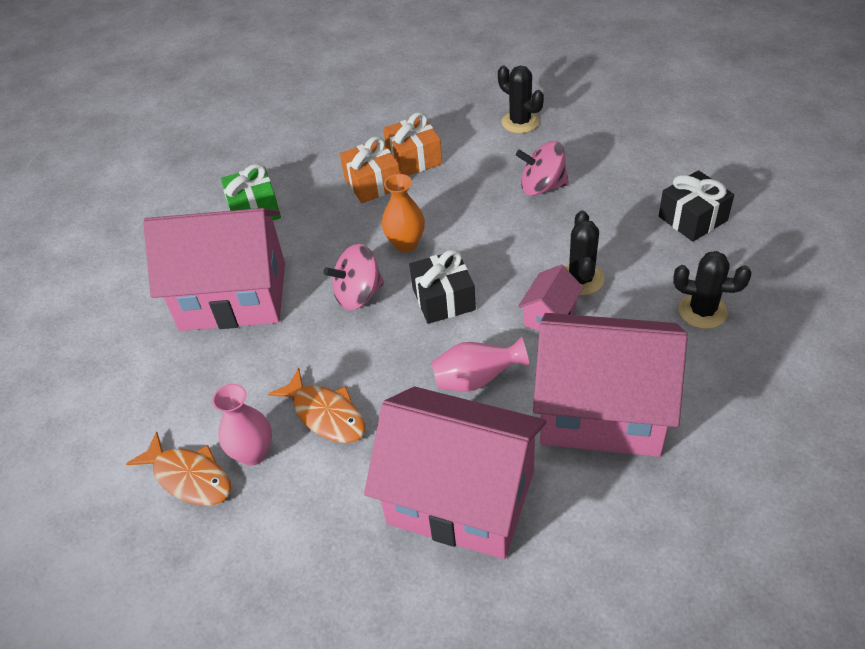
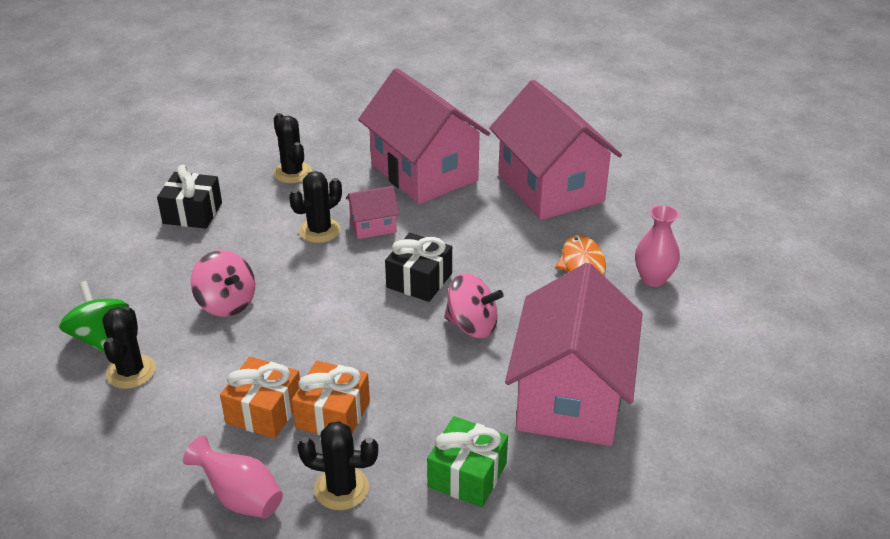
camera: 140 degrees left, 10 degrees down
orange fish [126,431,231,506] -> none
pink house [143,208,285,331] -> pink house turned 60 degrees clockwise [505,263,643,446]
orange vase [382,174,425,252] -> none
pink vase [432,337,530,392] -> pink vase moved to [183,435,283,518]
none -> green spinning top [59,281,129,353]
none -> black cactus [297,421,378,510]

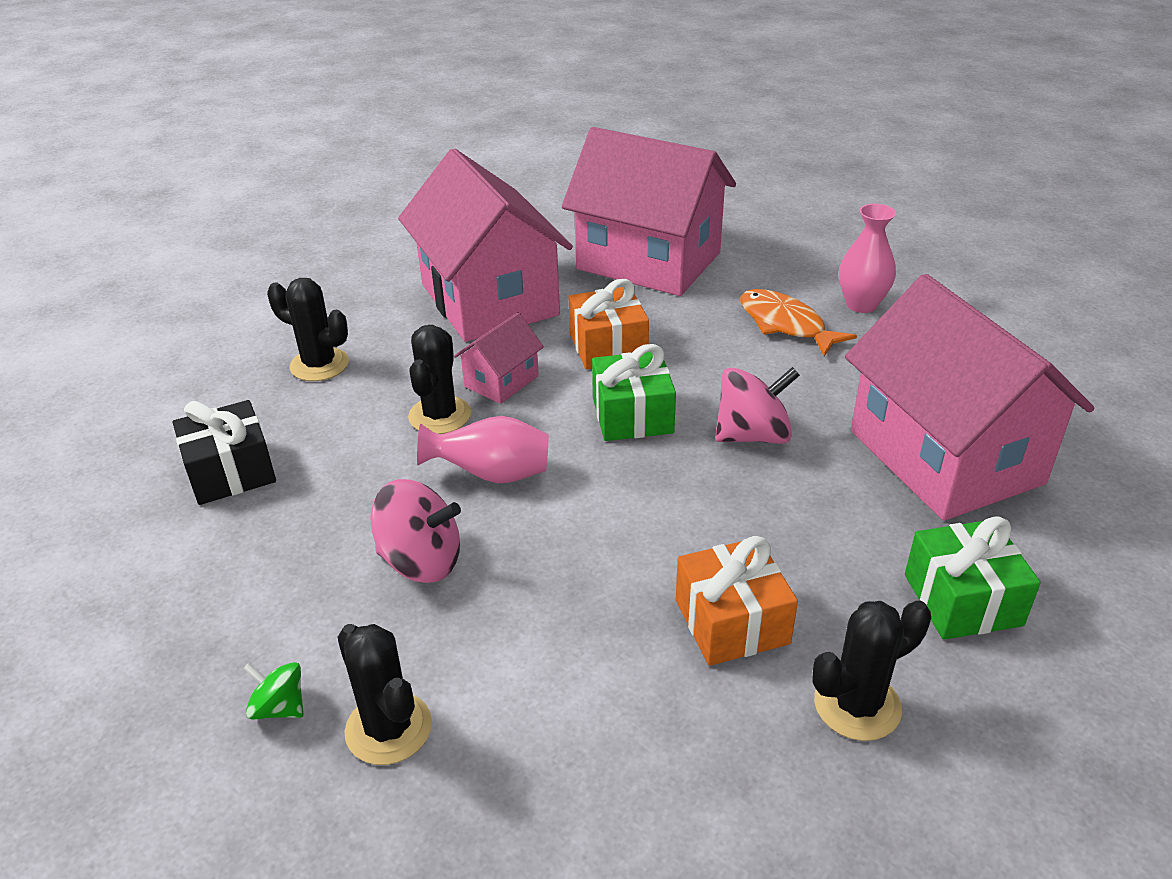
camera: 35 degrees left, 0 degrees up
green spinning top [59,281,129,353] -> green spinning top [243,662,303,720], size x0.56
pink vase [183,435,283,518] -> pink vase moved to [417,416,549,483]
orange gift [220,357,300,439] -> orange gift moved to [569,279,649,370]
pink house [358,68,490,204] -> pink house turned 45 degrees clockwise [398,148,573,342]
black gift [385,233,452,302] -> green gift [592,344,676,441]

